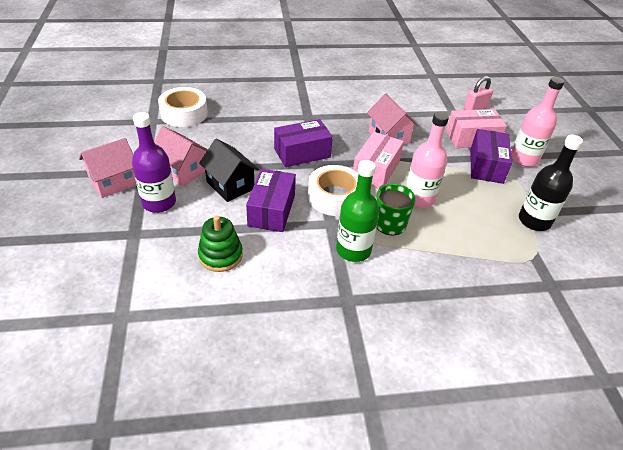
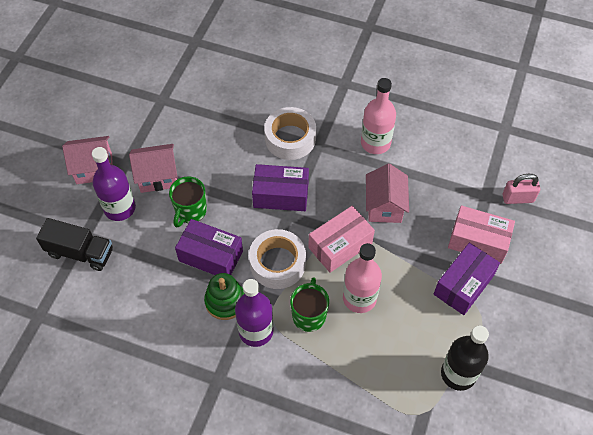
camera: 30 degrees right, 15 degrees up
pink house [154,126,208,186] -> pink house turned 75 degrees counterclockwise [129,144,178,193]
white tape [158,87,208,127] -> white tape moved to [264,107,316,160]
green stacking toy [198,216,243,272] -> green stacking toy moved to [204,273,244,320]
black house [199,139,259,202] -> green mug [169,176,207,227]
purple box [246,169,296,232] -> purple box turned 75 degrees clockwise [175,219,243,275]
green bottle [336,160,379,262] -> purple bottle [235,279,274,347]
pink bottle [511,77,564,167] -> pink bottle moved to [361,78,396,154]
none -> black truck [36,218,113,271]

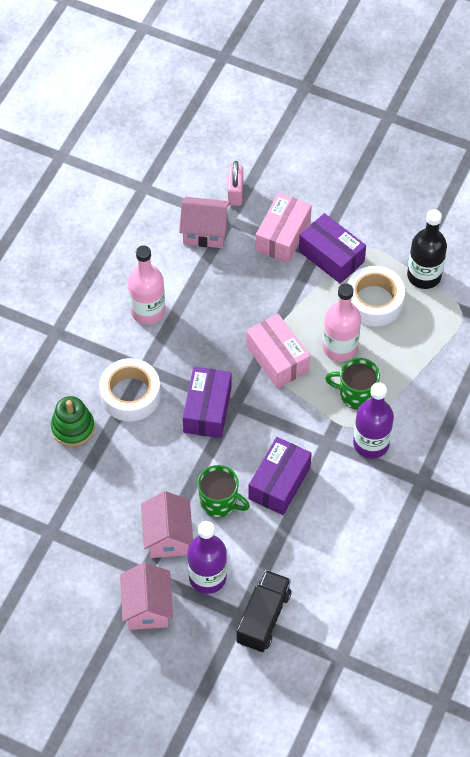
camera: 85 degrees left, 0 degrees up
green stacking toy [204,273,244,320] -> green stacking toy moved to [51,396,95,447]
white tape [249,229,306,289] -> white tape moved to [347,266,405,327]
pink house [366,164,409,223] -> pink house moved to [179,197,230,248]

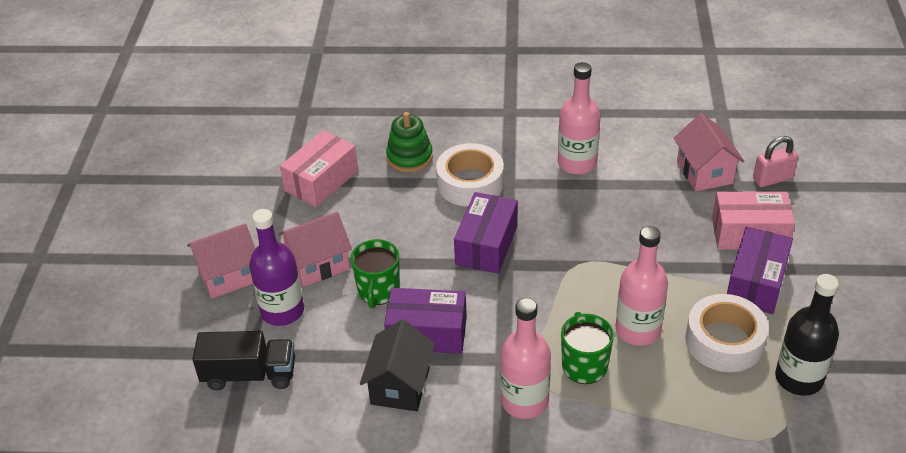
camera: 70 degrees right, 15 degrees down
purple box [183,367,232,438] -> purple box turned 60 degrees counterclockwise [454,192,518,274]
pink box [246,314,310,389] -> pink box moved to [280,130,358,207]
purple bottle [353,382,394,459] -> pink bottle [500,298,551,419]
none -> black house [360,320,435,411]

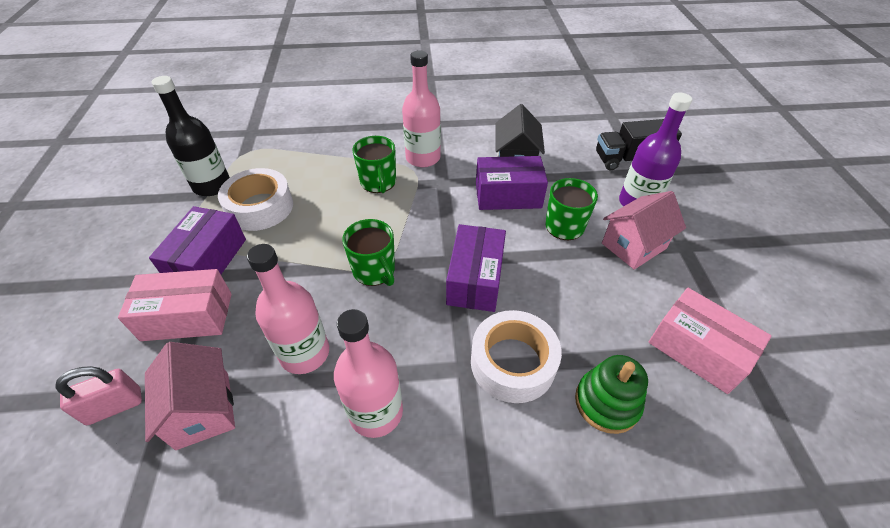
camera: 170 degrees right, 5 degrees up
pink house [187,223,255,299] -> none
pink box [280,130,358,207] -> pink box turned 75 degrees counterclockwise [649,288,772,394]
pink bottle [615,226,668,346] -> pink bottle moved to [247,244,329,374]
none -> green mug [342,219,395,286]

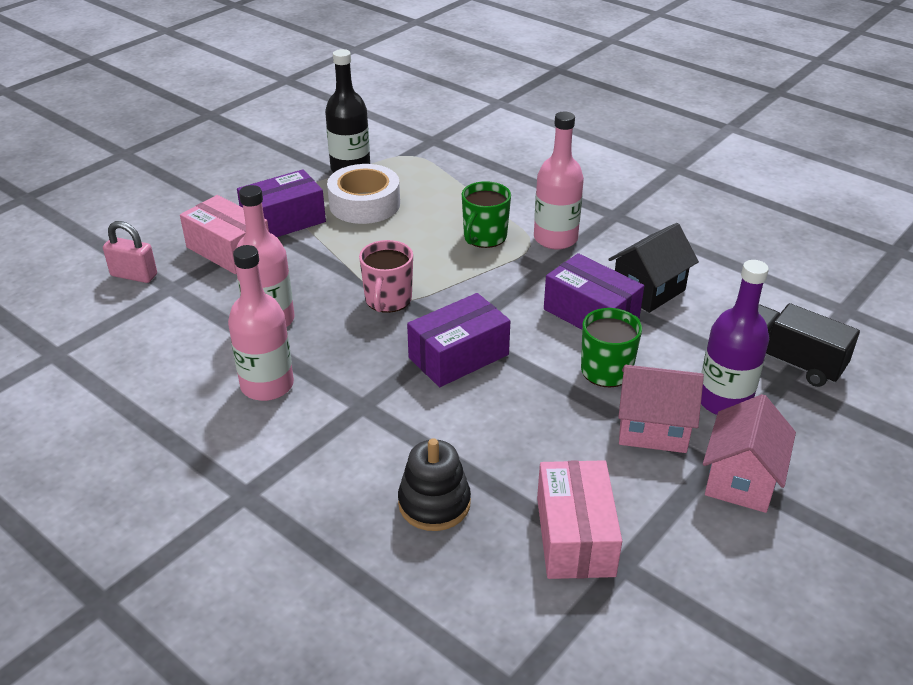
camera: 45 degrees right, 10 degrees down
pink house [145,342,235,450] -> pink house moved to [703,394,796,513]
green mug [342,219,395,286] -> pink mug [359,240,413,313]
white tape [471,310,562,403] -> none
green stacking toy [575,355,648,434] -> black stacking toy [398,438,471,531]

